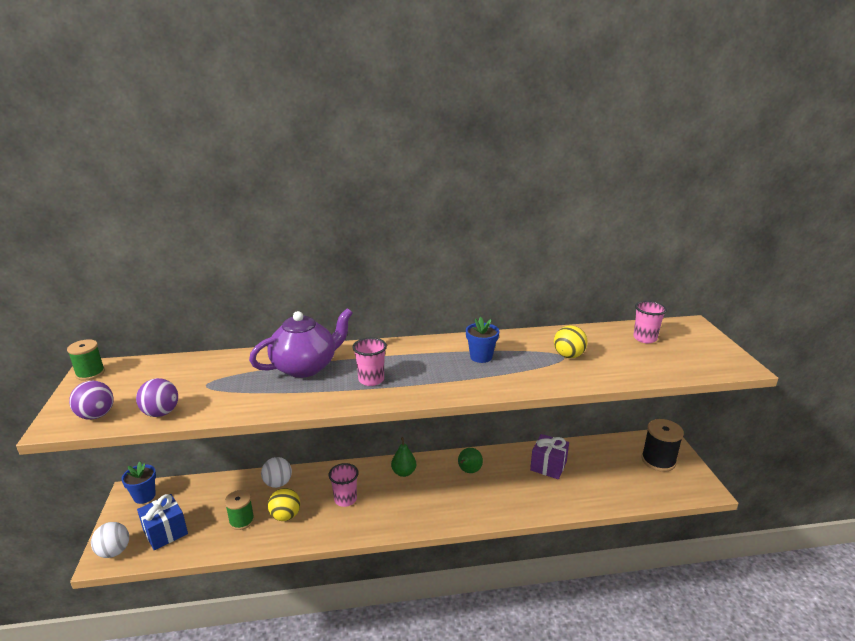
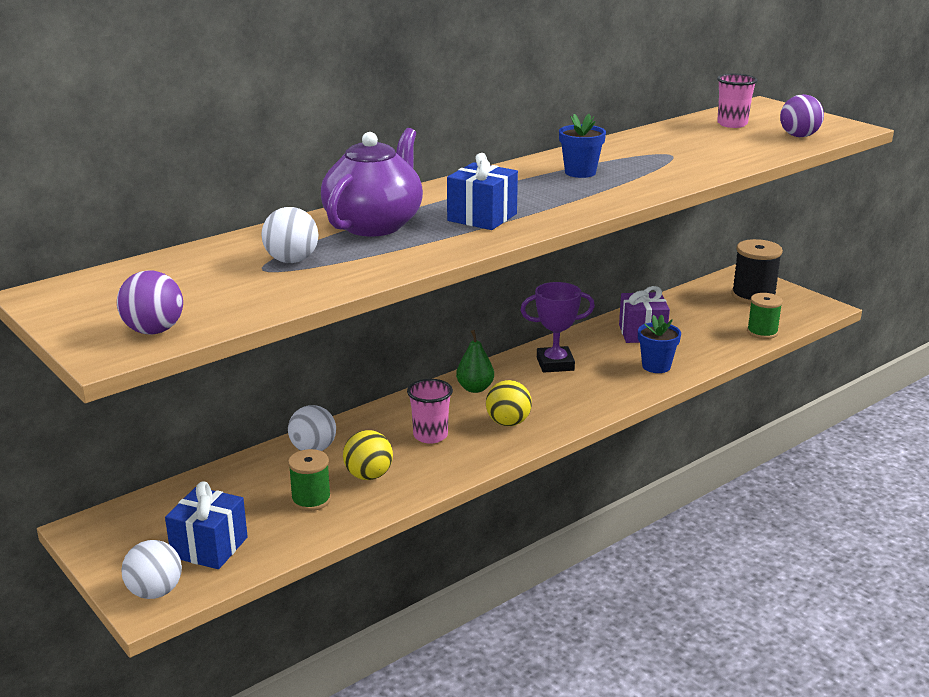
camera: 30 degrees left, 0 degrees up
green spool [67,339,105,380] -> green spool moved to [747,293,783,339]
blue flower pot [121,462,156,504] -> blue flower pot moved to [638,315,681,373]
purple ball [136,378,178,417] -> purple ball moved to [780,94,824,137]
pink cup [352,337,387,386] -> blue gift [447,153,518,230]
green pear [458,448,483,473] -> purple trophy [521,282,595,373]
yellow ball [554,326,588,358] -> yellow ball moved to [486,380,532,426]
none -> white ball [261,207,318,263]

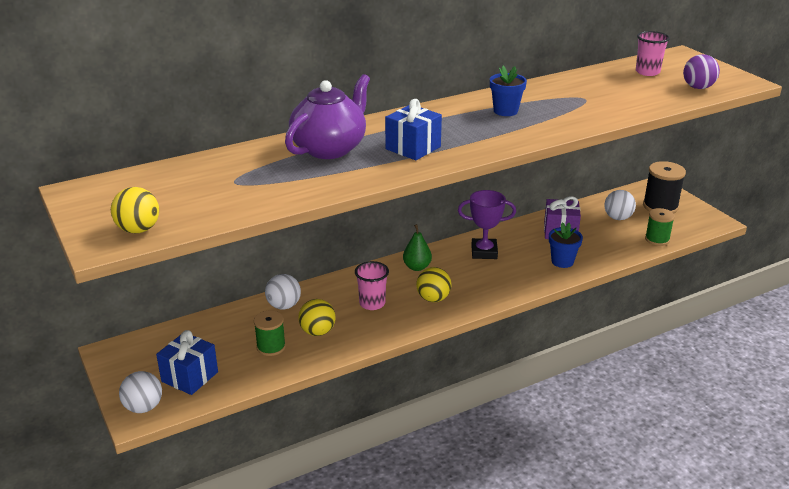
camera: 10 degrees right, 5 degrees up
purple ball [117,270,183,335] -> yellow ball [111,187,159,233]
white ball [261,207,318,263] -> white ball moved to [604,190,636,220]

